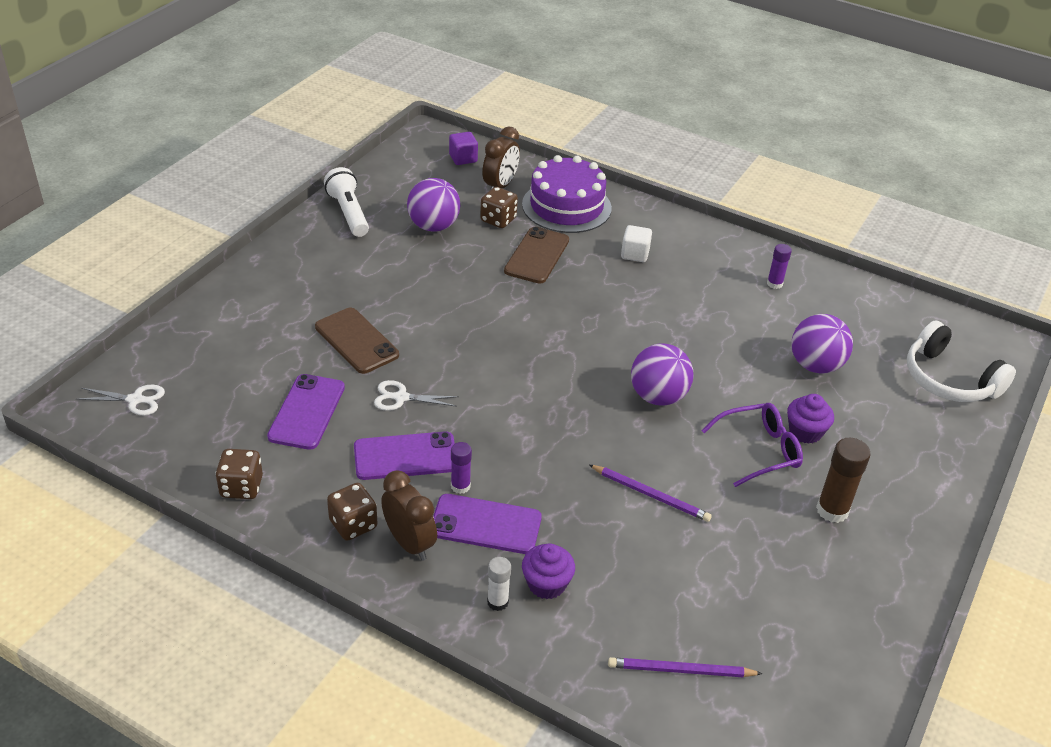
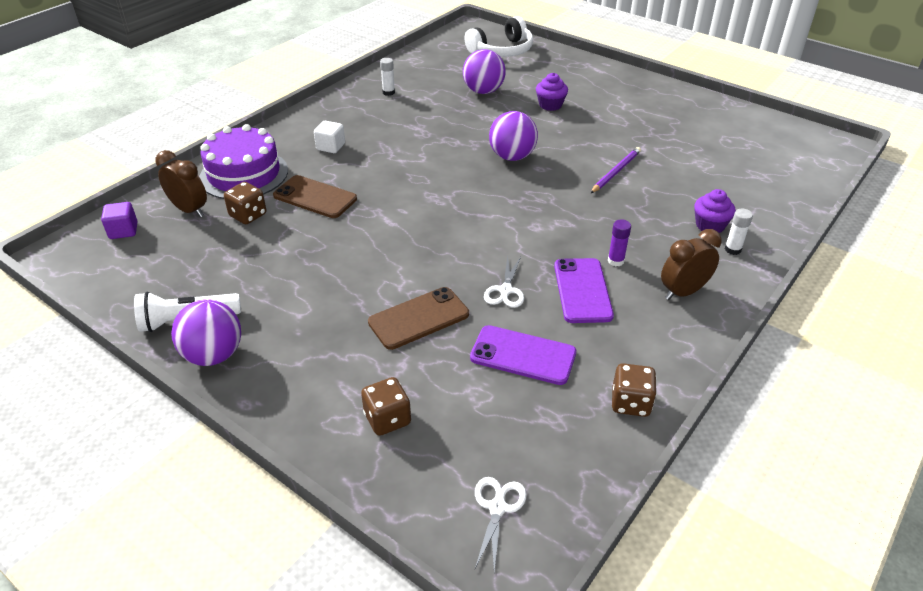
camera: 80 degrees left, 0 degrees up
brown dice [327,483,377,541] -> brown dice moved to [361,377,411,436]
purple ball [407,178,460,232] -> purple ball moved to [171,299,241,366]
purple phone [433,494,542,554] -> none
purple pencil [608,657,763,677] -> none
purple glasses [701,403,803,487] -> none
purple glue stick [767,244,792,289] -> white glue stick [380,58,395,96]
brown glue stick [816,438,871,523] -> none

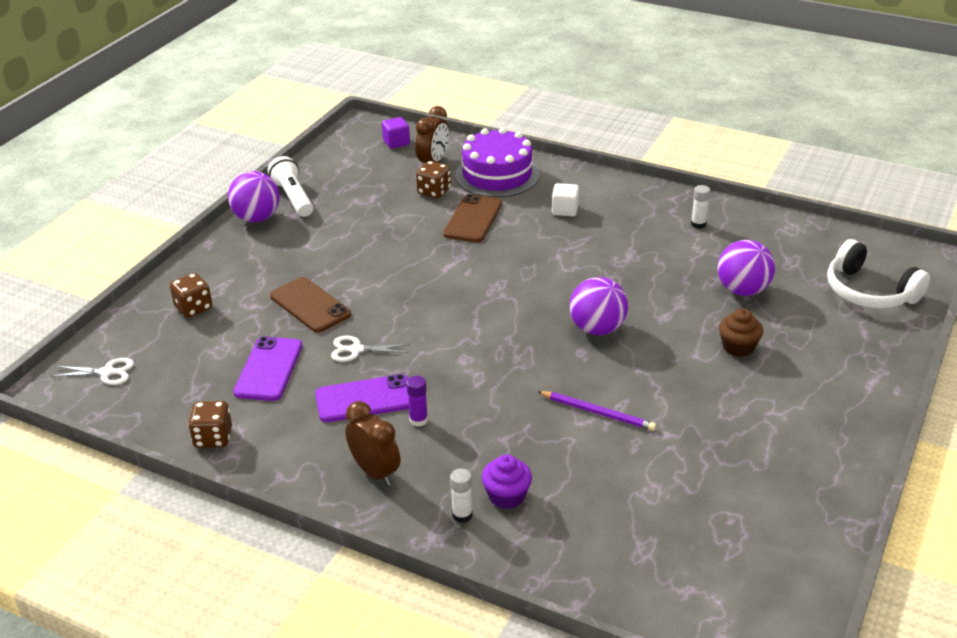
camera: 80 degrees right, 5 degrees down
purple cupcake [536,73,568,111] -> brown cupcake [719,309,763,357]

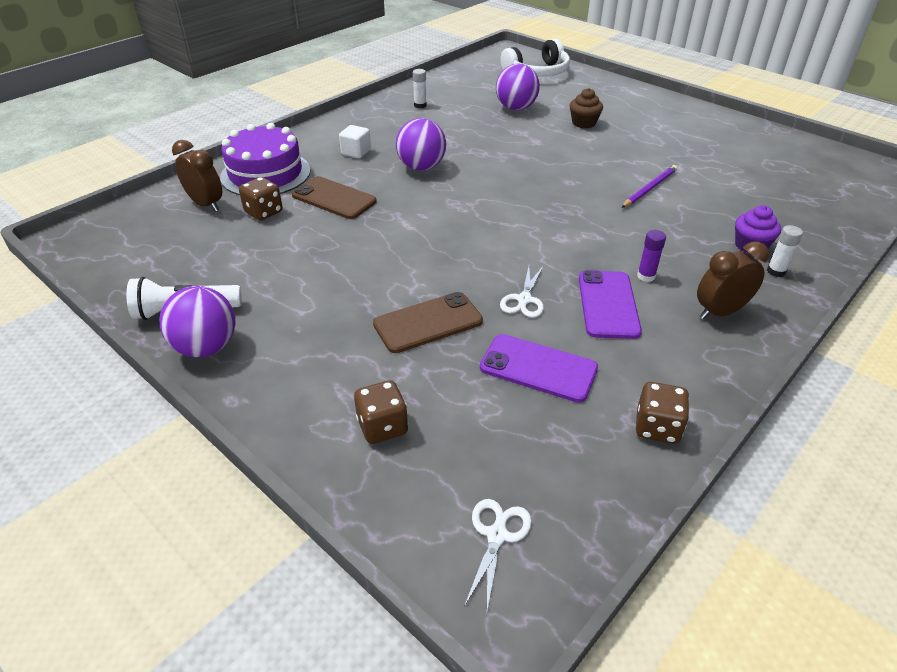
camera: 75 degrees left, 5 degrees up
purple cube [382,117,410,149] -> none
purple ball [569,277,628,335] -> purple ball moved to [396,118,446,171]

